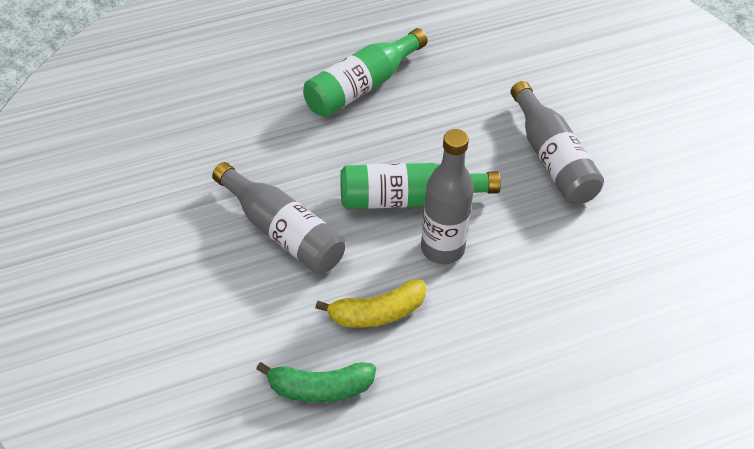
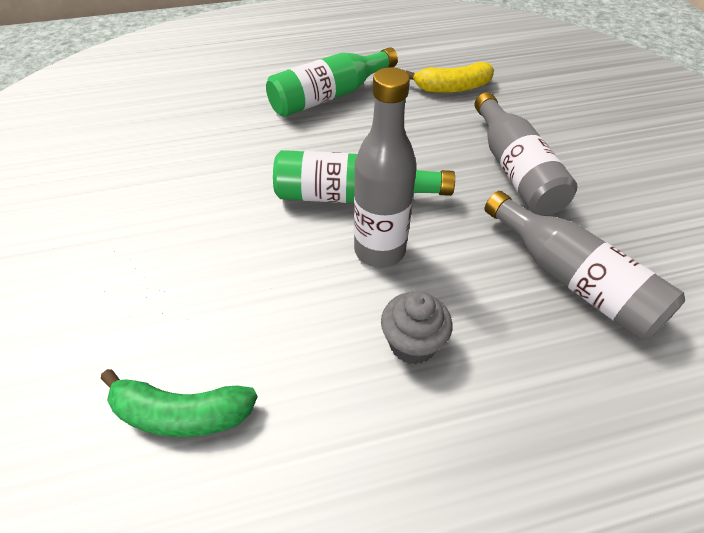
camera: 10 degrees right, 0 degrees up
grey bottle [212,162,345,274] -> grey bottle moved to [484,191,685,340]
yellow banana [315,279,426,328] -> yellow banana moved to [406,62,494,93]
none -> grey cupcake [381,291,452,364]

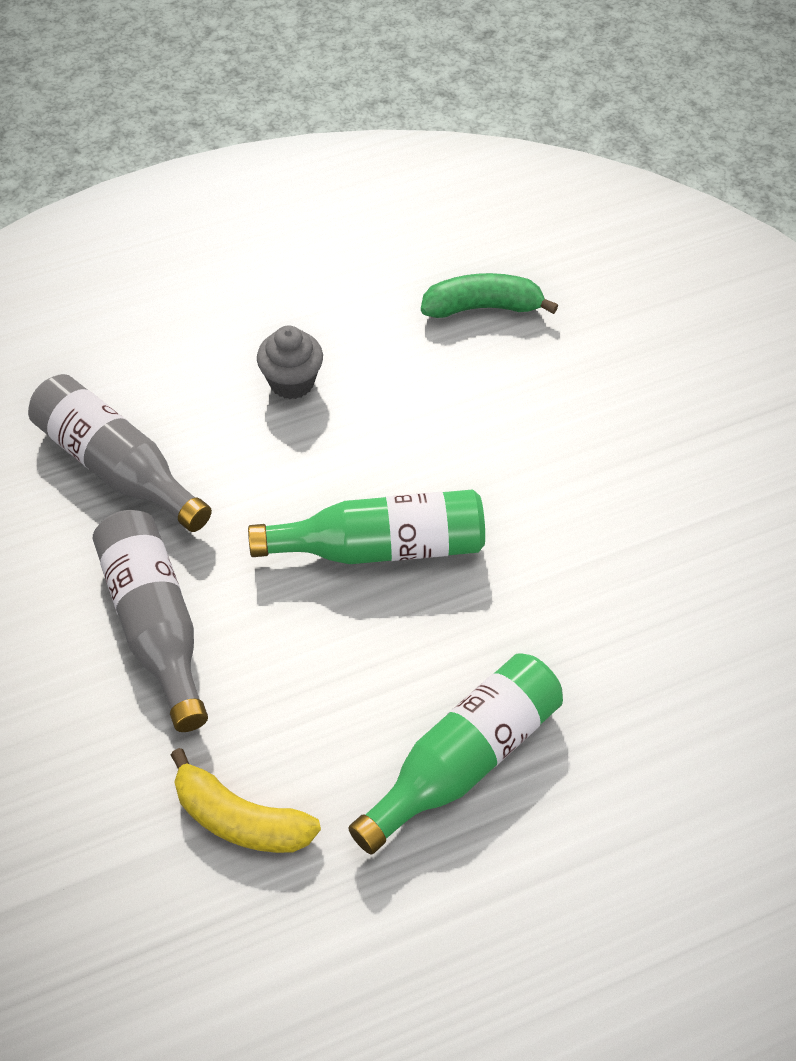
camera: 170 degrees right, 5 degrees up
grey bottle [354,67,417,268] -> none
yellow banana [406,62,494,93] -> yellow banana turned 135 degrees counterclockwise [171,748,321,853]

